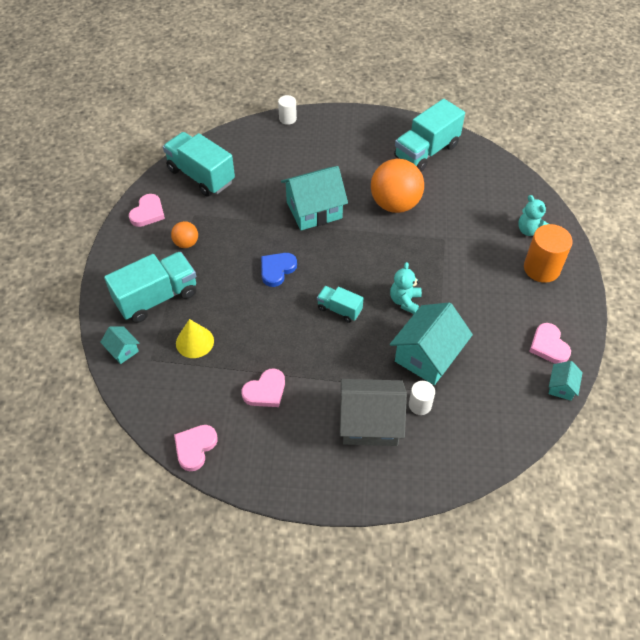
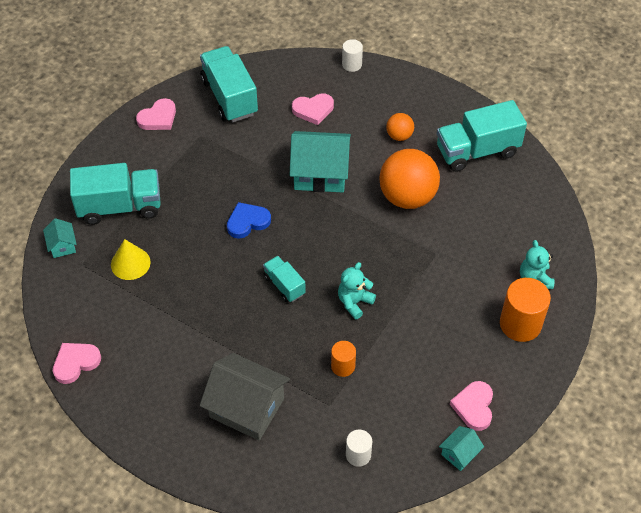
camera: 25 degrees right, 0 degrees up
orange ball [171,221,198,248] -> orange ball moved to [386,113,414,141]
pink heart [241,369,285,407] -> pink heart moved to [292,94,334,125]
turquoise house [390,302,473,385] -> orange cylinder [331,341,356,377]
white cylinder [409,381,435,415] -> white cylinder moved to [346,430,372,467]

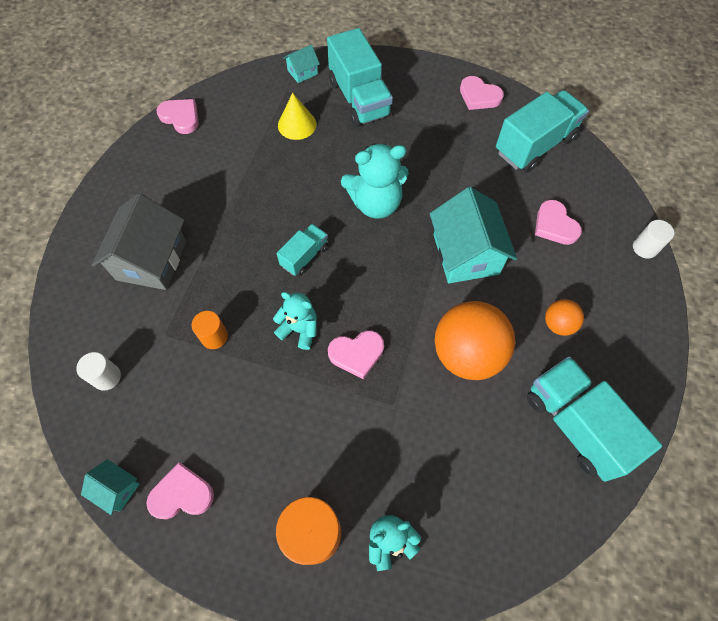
camera: 75 degrees right, 10 degrees up
blue heart [227,202,271,239] -> turquoise teddy bear [341,144,409,219]
none -> pink heart [328,330,384,379]

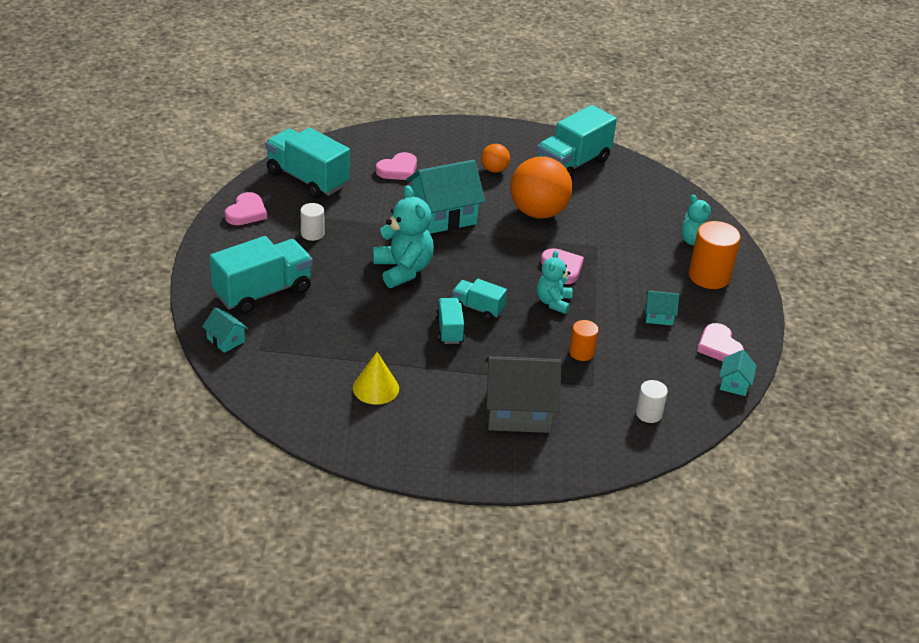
camera: 105 degrees left, 25 degrees down
pink heart [156,99,199,134] -> none
yellow cone [278,93,316,140] -> yellow cone moved to [353,352,399,405]
white cylinder [633,220,674,259] -> white cylinder moved to [300,203,324,241]
none -> turquoise truck [436,298,464,344]
none -> turquoise house [645,291,679,325]

